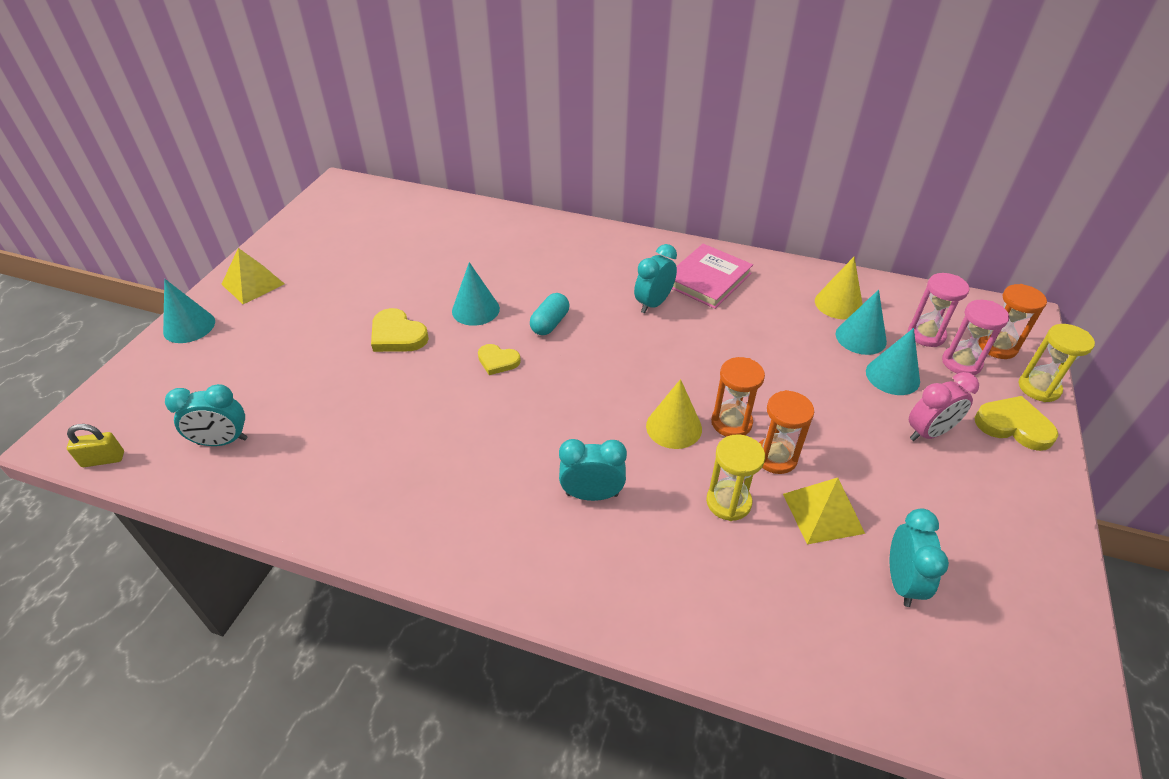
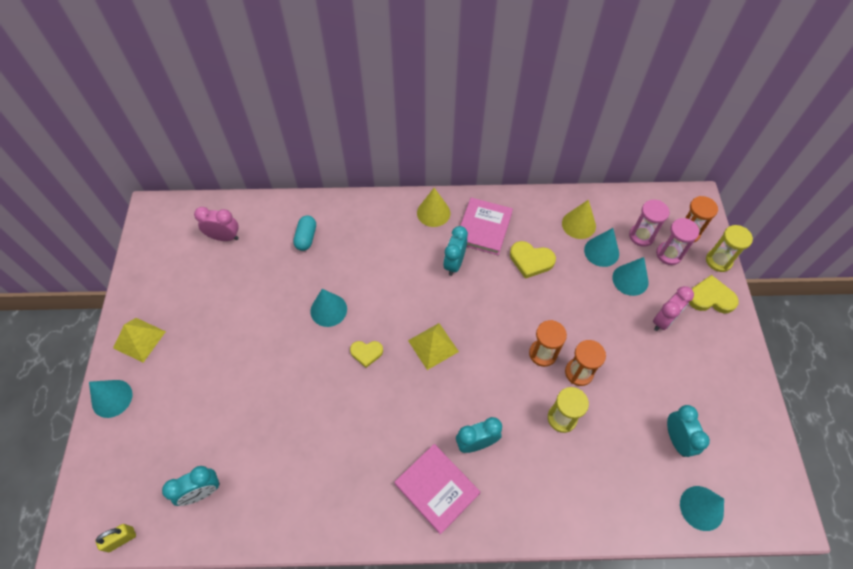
camera: 20 degrees left, 15 degrees up
yellow heart [371,308,429,352] -> yellow heart moved to [510,241,556,279]
turquoise capsule [530,293,569,335] -> turquoise capsule moved to [293,215,316,251]
yellow cone [646,379,702,449] -> yellow cone moved to [417,188,450,227]
yellow pyramid [783,478,865,544] -> yellow pyramid moved to [408,323,459,370]
none -> pink clock [194,207,239,241]
none -> pink book [394,444,480,535]
none -> turquoise cone [680,486,724,531]

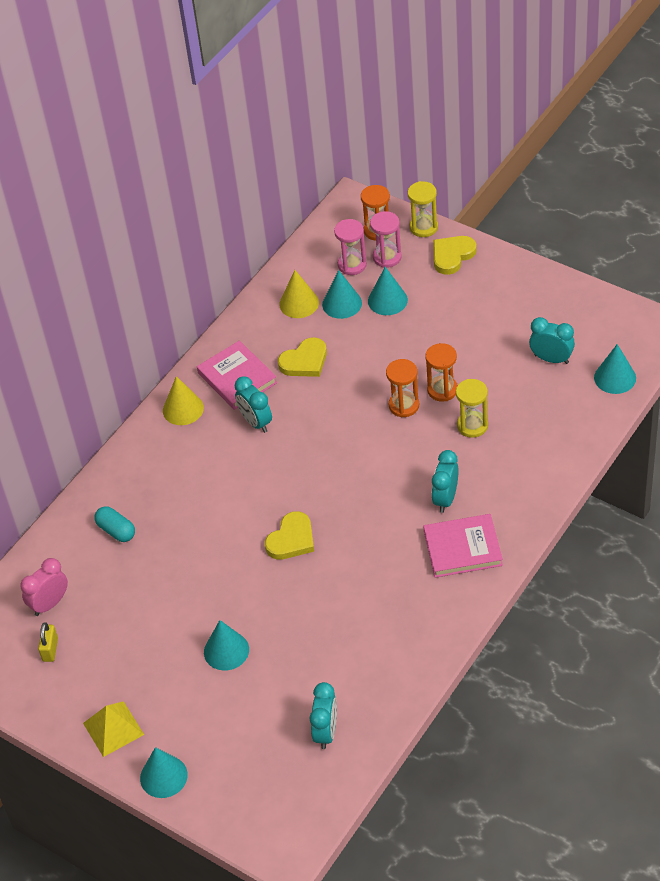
camera: 50 degrees left, 10 degrees down
yellow padlock [95,524,136,552] -> yellow padlock moved to [38,622,58,662]
turquoise cone [310,289,347,327] -> turquoise cone moved to [204,620,249,671]
yellow heart [350,341,383,368] -> yellow heart [265,511,314,560], size x1.51
yellow pyramid [408,323,459,370] -> none
pink clock [653,286,694,331] -> none

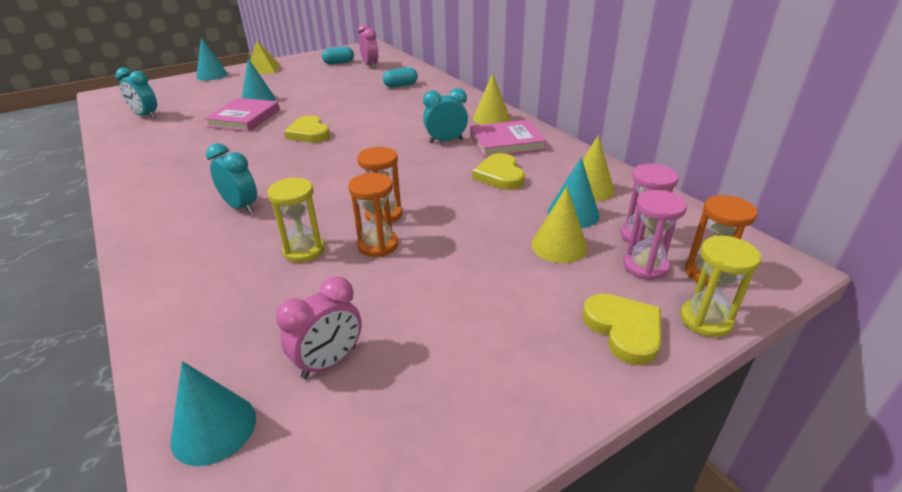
camera: 110 degrees right, 15 degrees down
yellow padlock [38,622,58,662] -> turquoise capsule [322,47,354,64]
turquoise cone [368,267,408,315] -> yellow cone [531,187,588,263]
pink book [423,514,503,578] -> pink book moved to [204,98,280,132]
turquoise clock [529,317,575,364] -> pink clock [276,276,362,379]

